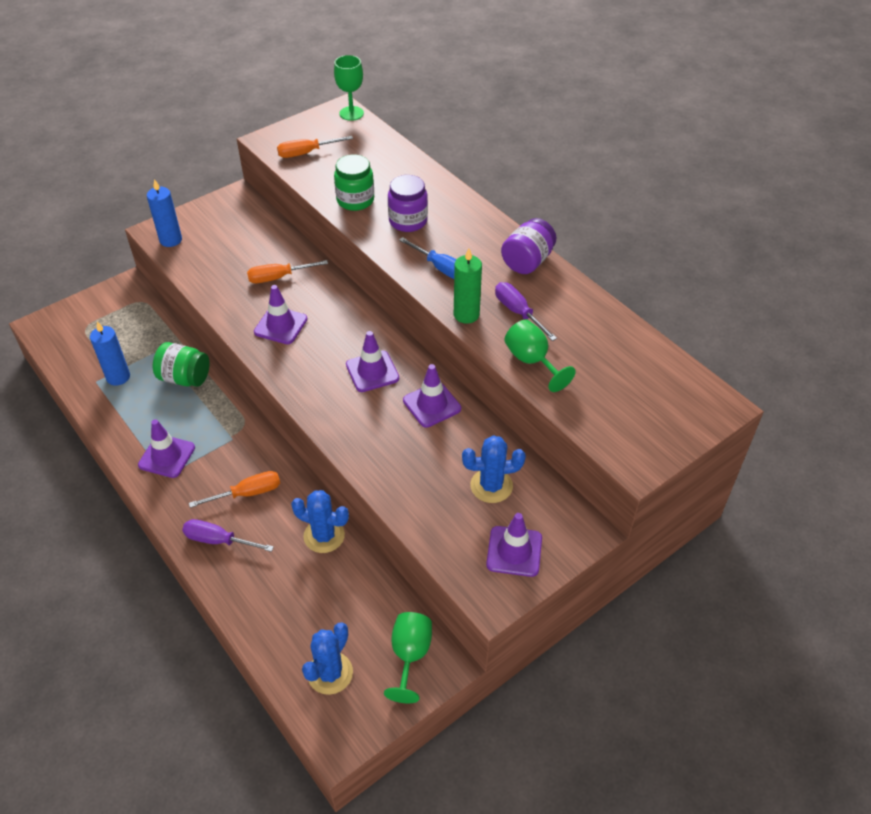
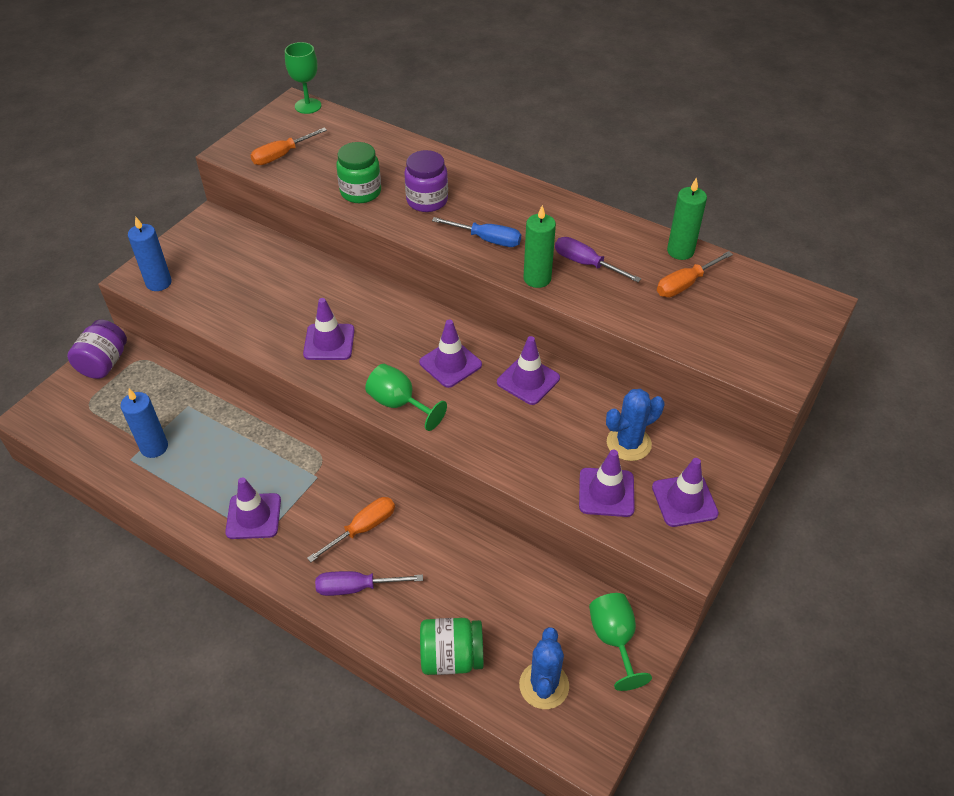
camera: 20 degrees left, 0 degrees up
green jar [153,342,210,387] -> green jar moved to [420,618,484,675]
orange screwdriver [247,260,328,283] -> orange screwdriver moved to [657,251,733,297]
blue cactus [291,490,349,553] -> none
purple jar [501,218,556,274] -> purple jar moved to [67,320,127,379]
green goblet [504,320,576,392] -> green goblet moved to [365,364,447,431]
none -> purple traffic cone [579,450,635,517]
none -> green candle [667,177,707,260]

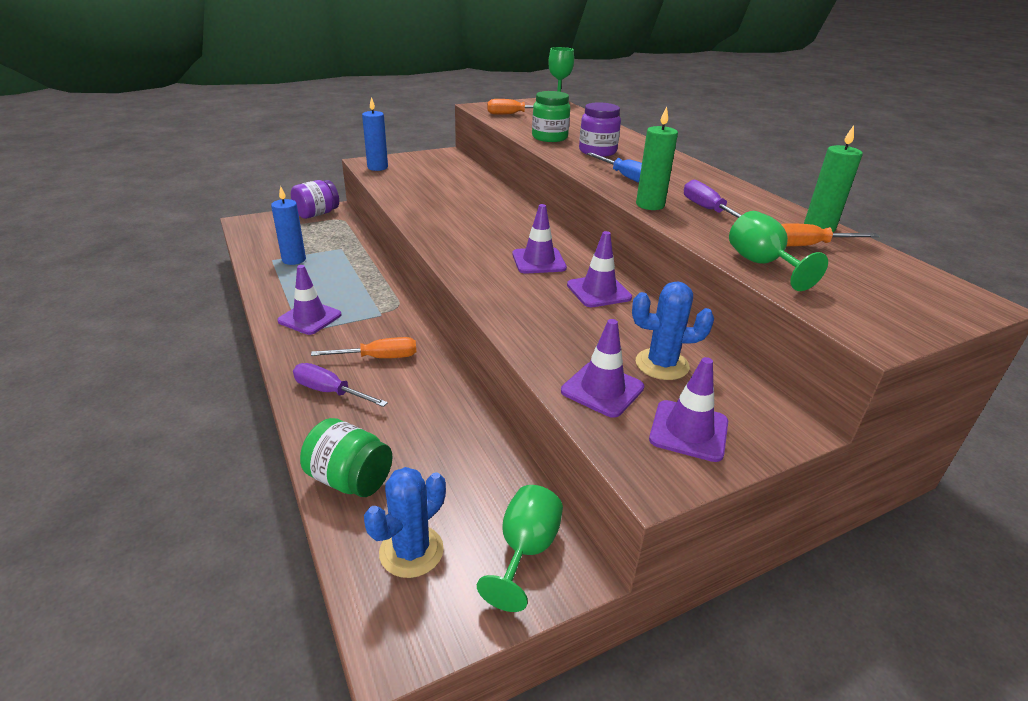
camera: 30 degrees right, 15 degrees down
purple traffic cone [303,298,355,360] -> none
green goblet [365,364,447,431] -> green goblet moved to [729,211,828,291]

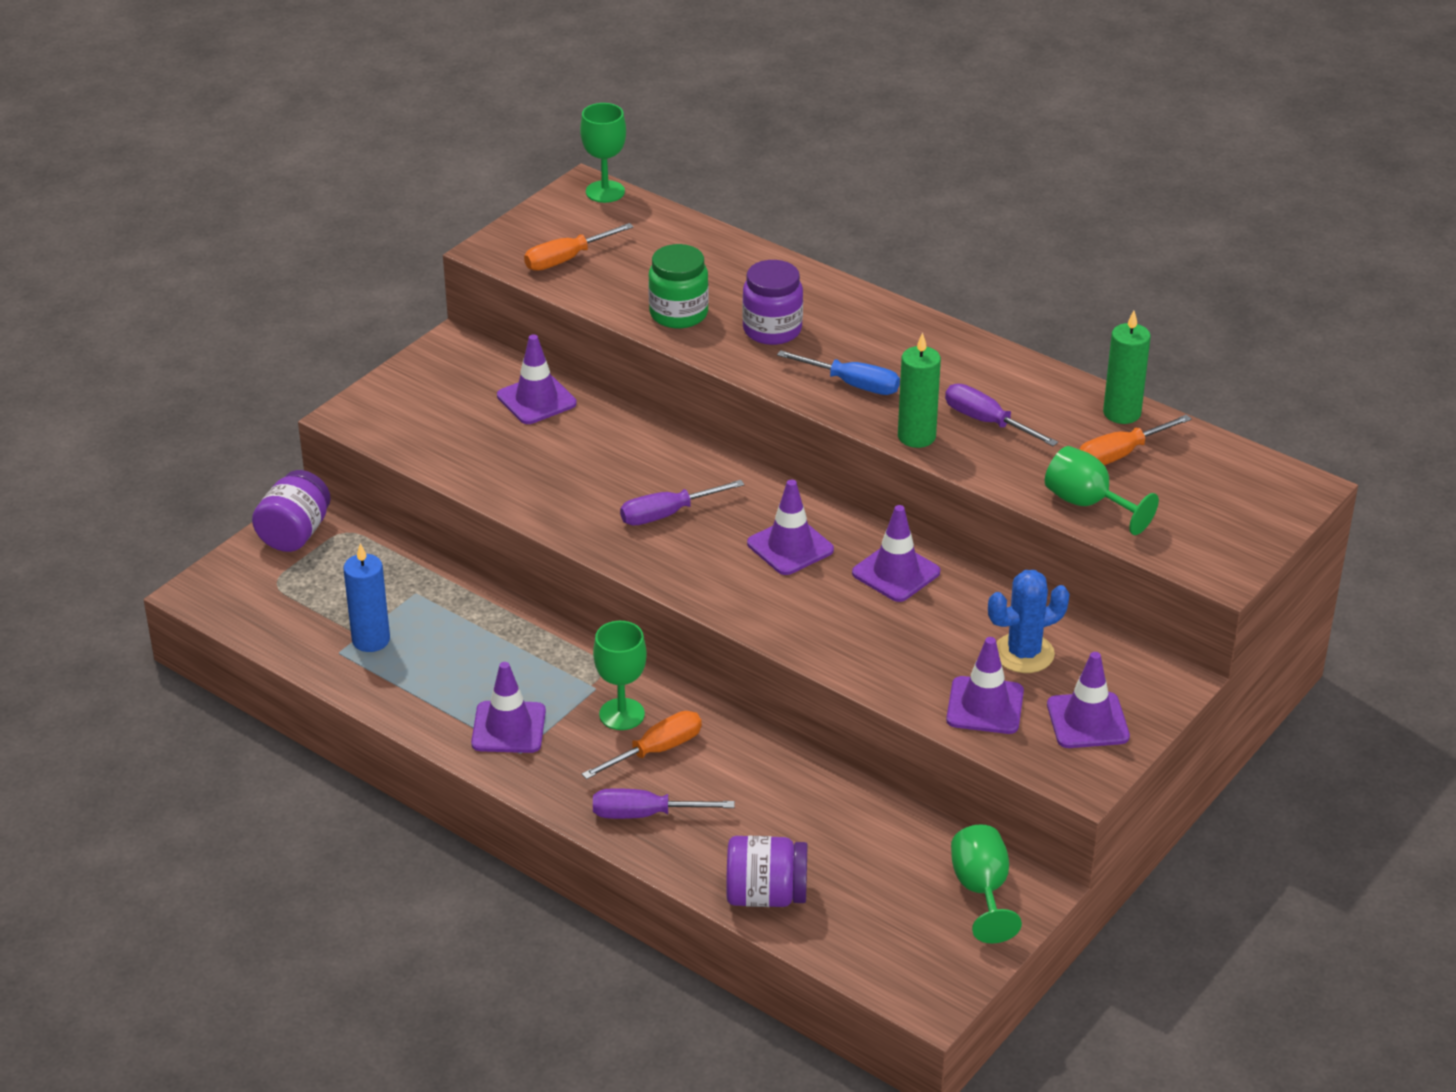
camera: 25 degrees left, 5 degrees up
green jar [300,418,392,497] -> purple jar [726,836,808,907]
blue candle [362,97,388,171] -> none
blue cactus [364,467,446,578] -> none
none -> purple traffic cone [497,334,577,424]
none -> green goblet [593,621,647,730]
none -> purple screwdriver [620,480,744,526]

